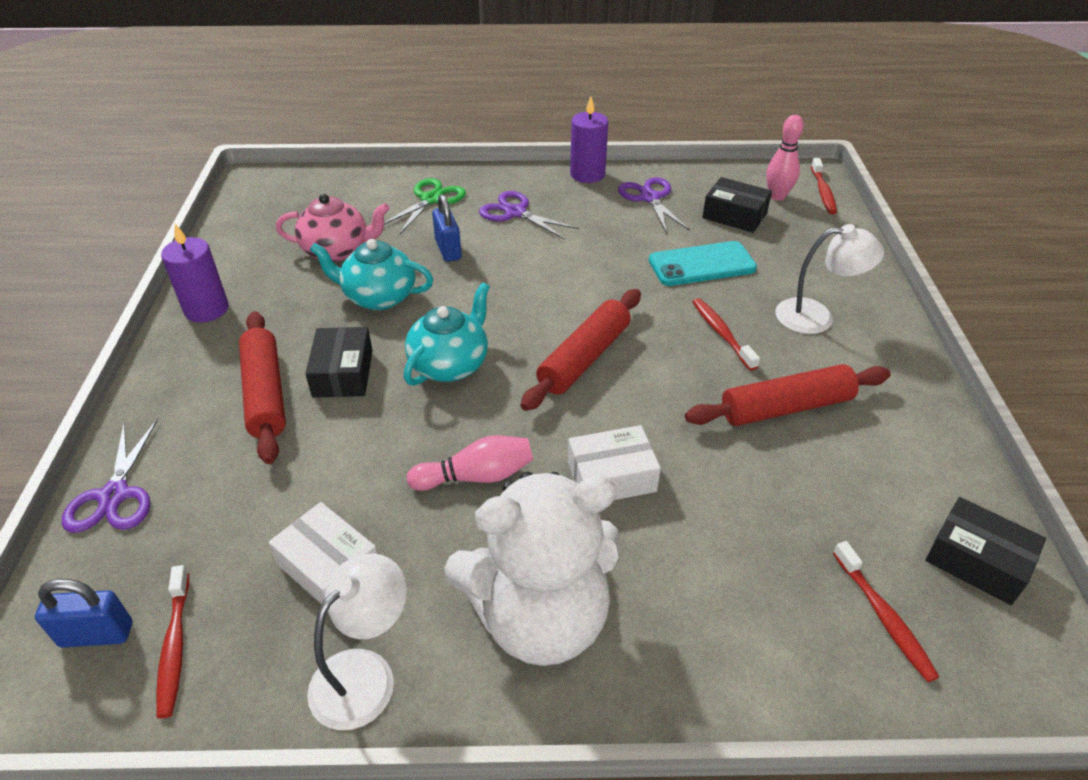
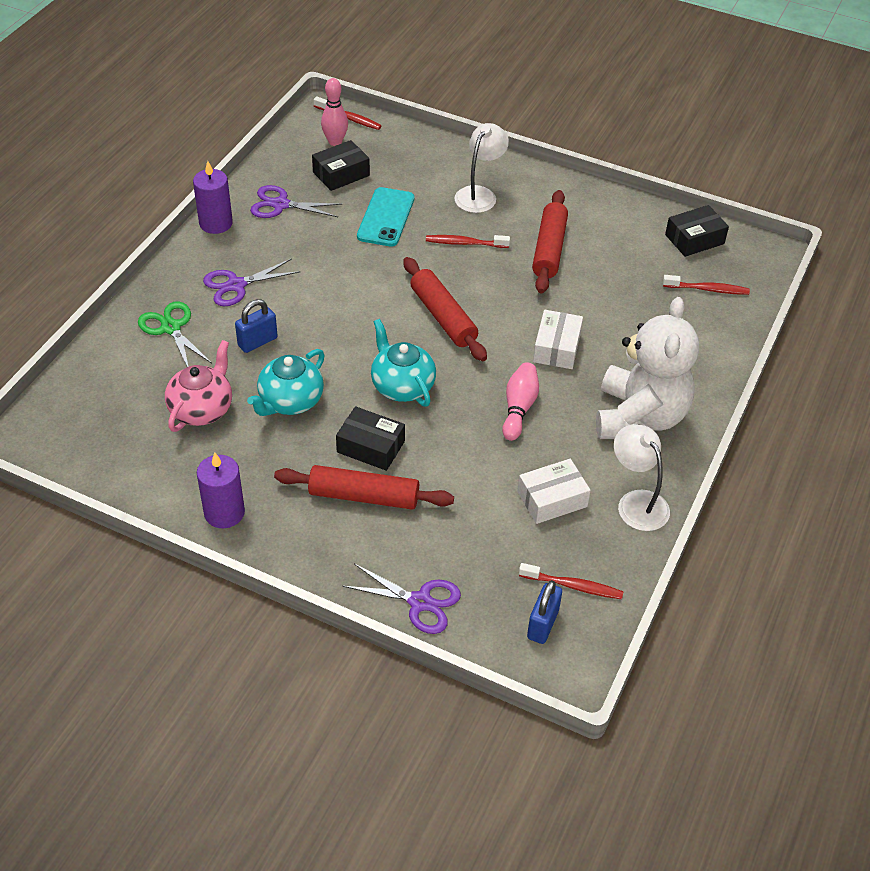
camera: 65 degrees left, 5 degrees up
blue padlock [432,194,462,262] -> blue padlock turned 45 degrees counterclockwise [235,299,278,353]

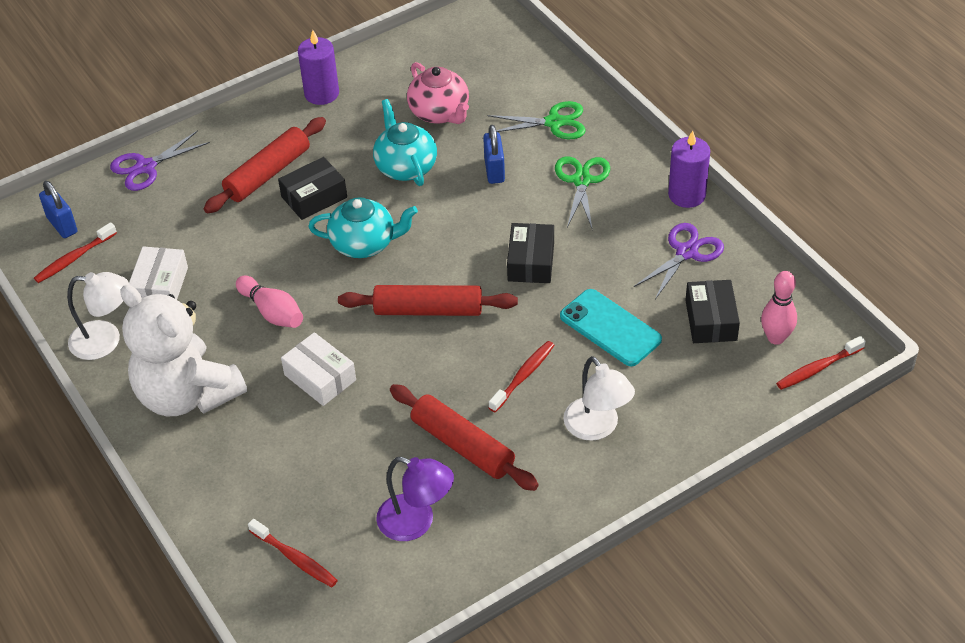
camera: 125 degrees right, 0 degrees up
purple scissors [203,258,301,306] -> green scissors [555,156,610,228]
red toothbrush [663,275,750,295] -> red toothbrush turned 90 degrees counterclockwise [248,519,338,587]
black box [665,205,729,257] -> black box moved to [507,223,554,283]
none -> purple lamp [376,457,454,541]

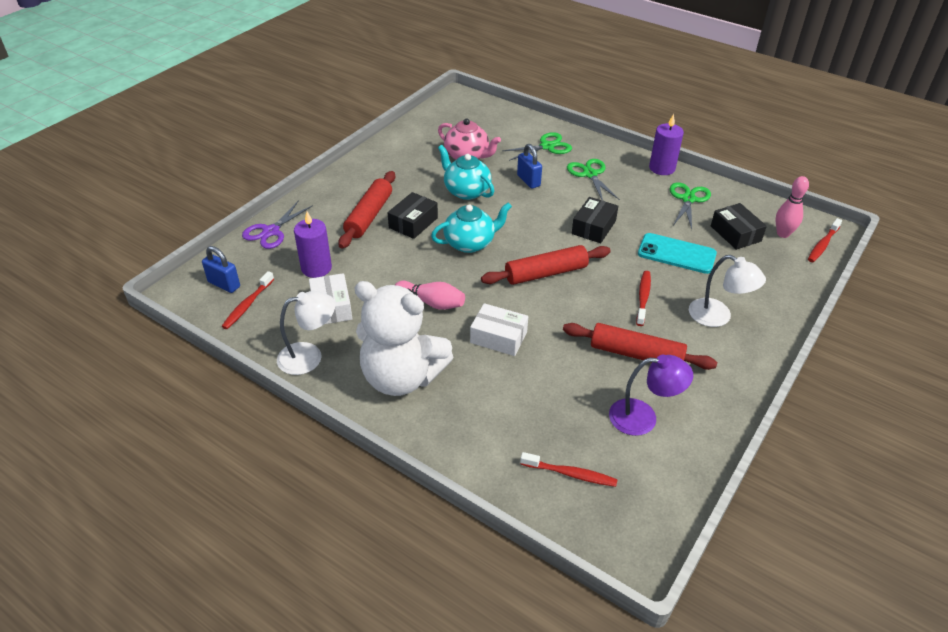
camera: 25 degrees left, 5 degrees down
purple candle [298,30,339,105] -> purple candle moved to [294,212,332,278]
black box [507,223,554,283] -> black box turned 45 degrees clockwise [572,197,618,243]
purple scissors [634,223,724,299] -> green scissors [670,182,711,229]

